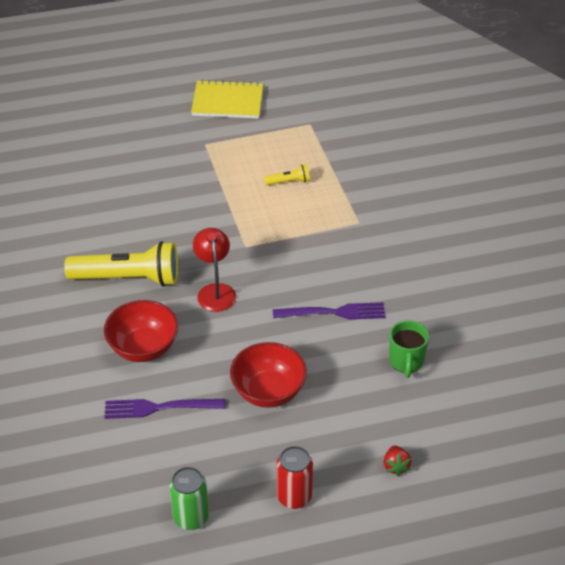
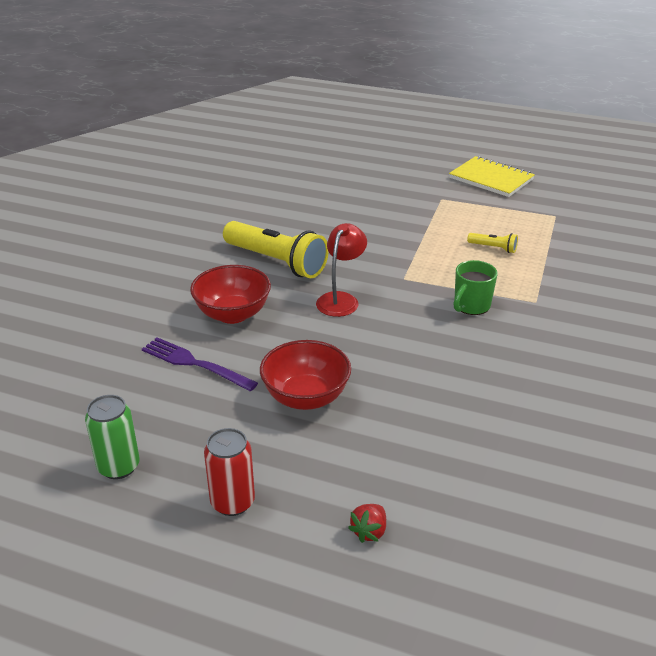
camera: 35 degrees right, 10 degrees down
purple fork [273,302,385,320] -> none
green mug [389,320,429,378] -> green mug moved to [454,260,498,315]

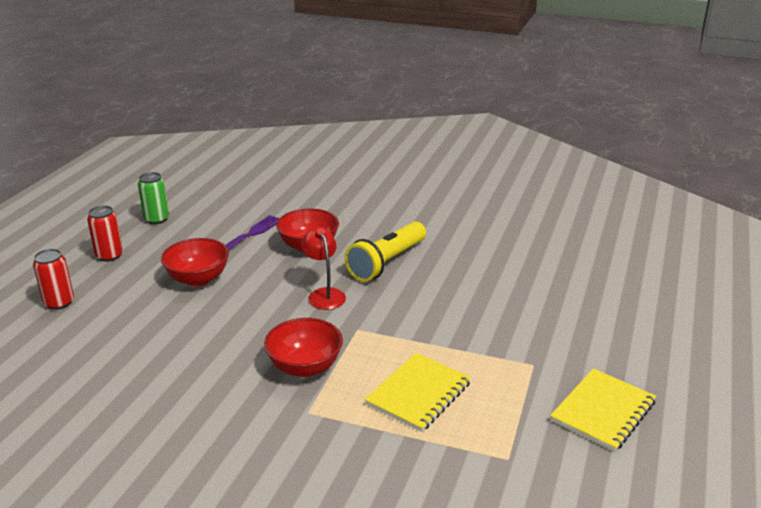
camera: 90 degrees right, 5 degrees down
red lamp [316,223,367,317] -> red lamp turned 135 degrees counterclockwise [301,228,346,310]
red strawberry [348,504,386,543] -> red can [33,249,74,310]
green mug [454,260,498,315] -> red bowl [264,318,343,377]
yellow flashlight [467,233,518,253] -> yellow notebook [365,353,471,432]

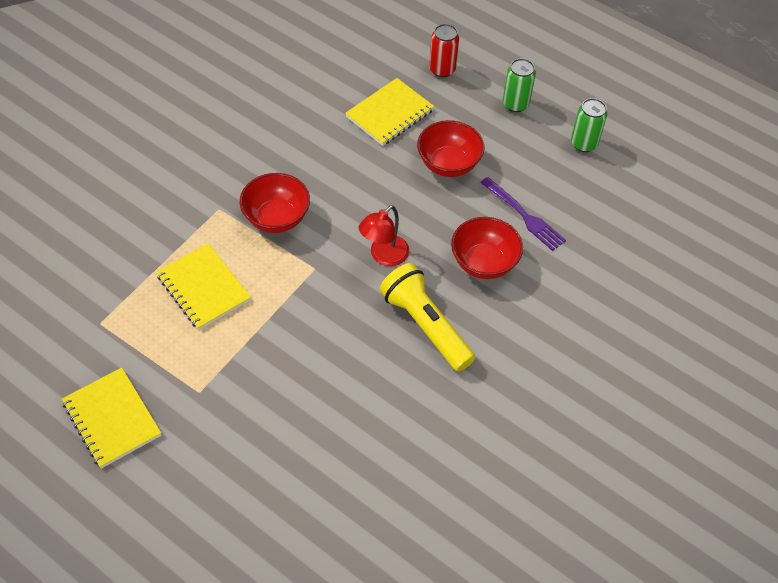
camera: 105 degrees right, 25 degrees up
red can [87,206,123,262] -> green can [503,58,536,112]
red lamp [301,228,346,310] -> red lamp turned 135 degrees clockwise [358,205,409,266]
none -> yellow notebook [345,78,435,146]

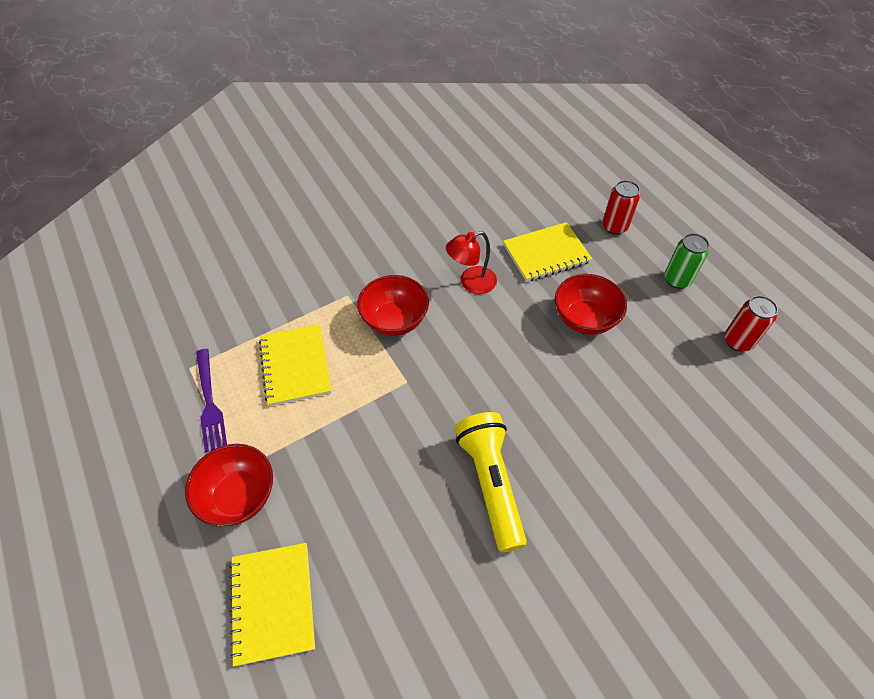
camera: 25 degrees right, 0 degrees up
yellow notebook [62,368,161,469] -> yellow notebook moved to [229,543,315,666]
red lamp [358,205,409,266] -> red lamp moved to [446,231,497,294]
red bowl [451,217,523,279] -> red bowl moved to [185,444,273,526]
purple fork [480,177,566,251] -> purple fork moved to [196,349,227,453]
green can [571,98,607,152] -> red can [725,296,778,351]

